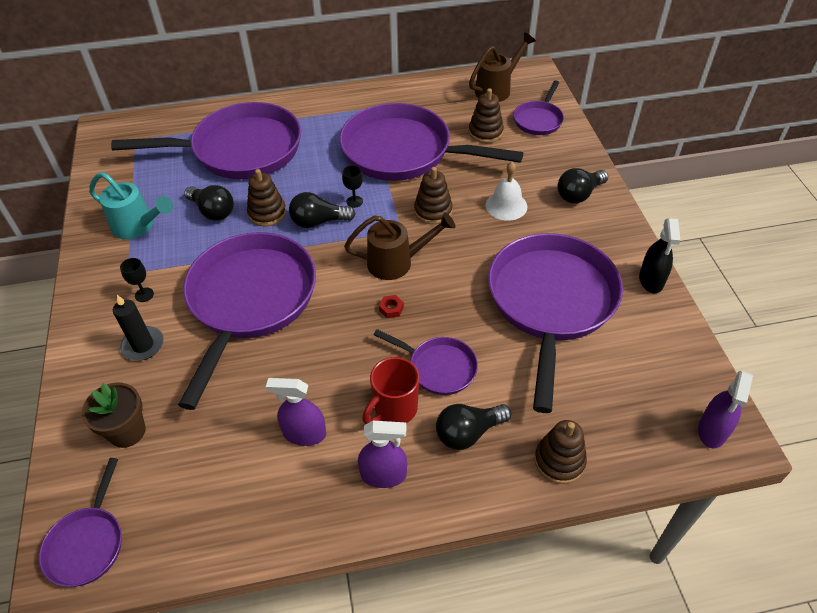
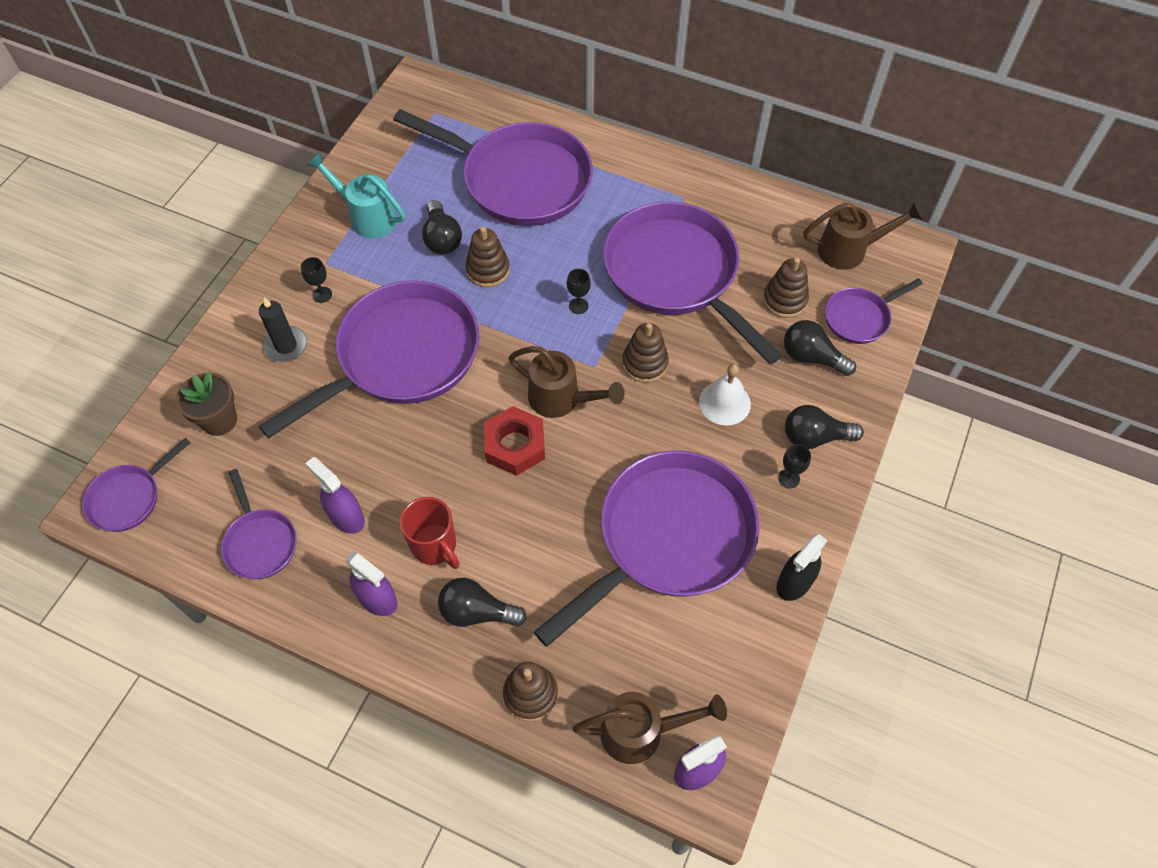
camera: 35 degrees right, 10 degrees up
turquoise watering can [89,172,173,239] -> turquoise watering can turned 150 degrees clockwise [307,152,406,238]
black light bulb [289,192,356,228] -> black light bulb moved to [784,320,856,376]
red mug [362,357,419,424] -> red mug turned 120 degrees counterclockwise [400,497,460,569]
purple pan [374,329,478,395] -> purple pan moved to [221,469,297,579]
red nut [379,295,404,318] -> red nut [484,406,545,476], size x2.41
none -> brown watering can [572,692,727,764]
none -> black goblet [778,444,811,488]

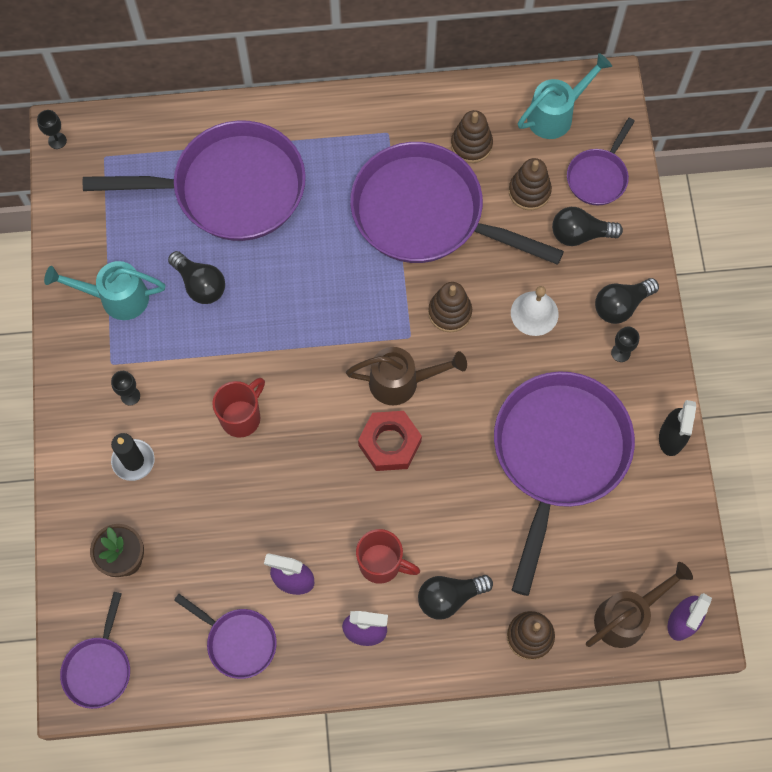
camera: 30 degrees left, 10 degrees up
purple pan [259,281,479,439] -> red mug [212,378,265,438]
brown stacking toy [466,227,510,287] -> brown stacking toy moved to [451,110,493,163]
black goblet [567,269,591,314] -> black goblet moved to [37,110,67,149]
brown watering can [804,201,924,270] -> turquoise watering can [518,53,612,139]

